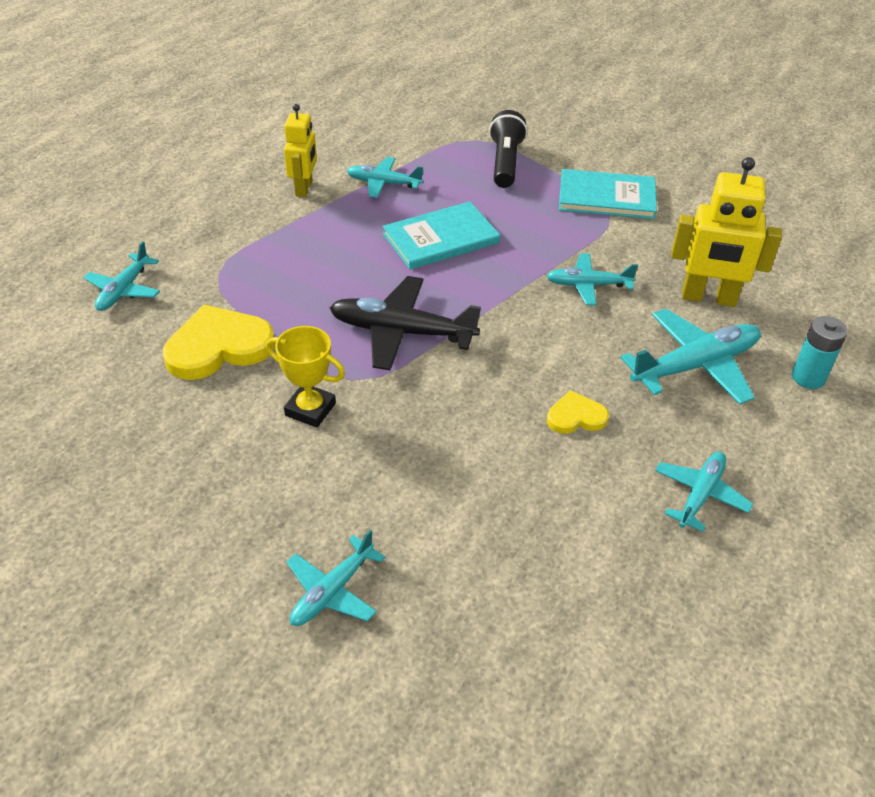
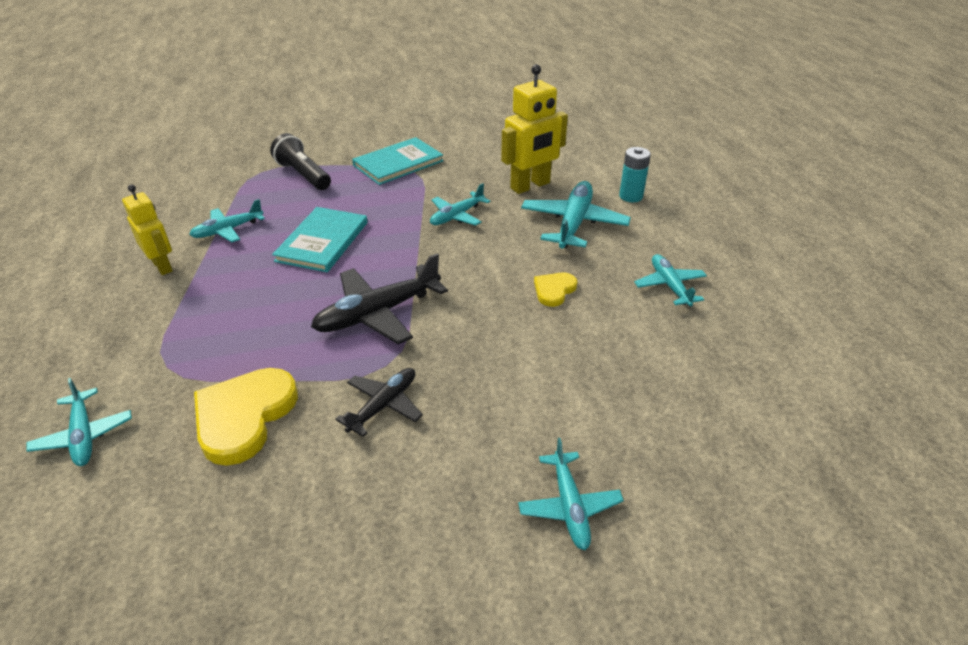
camera: 45 degrees left, 5 degrees down
yellow trophy [266,326,345,428] -> black plane [335,368,423,437]

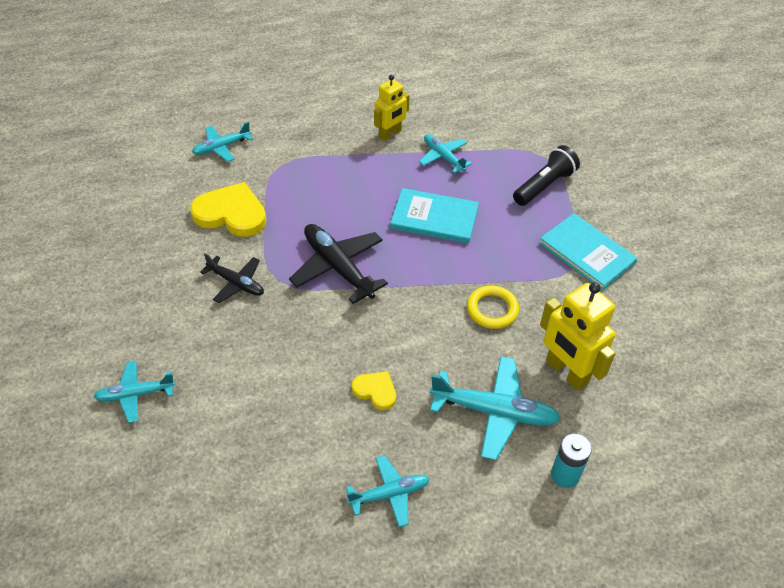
camera: 85 degrees right, 10 degrees up
turquoise plane [430,183,491,226] -> yellow ring [467,285,519,329]

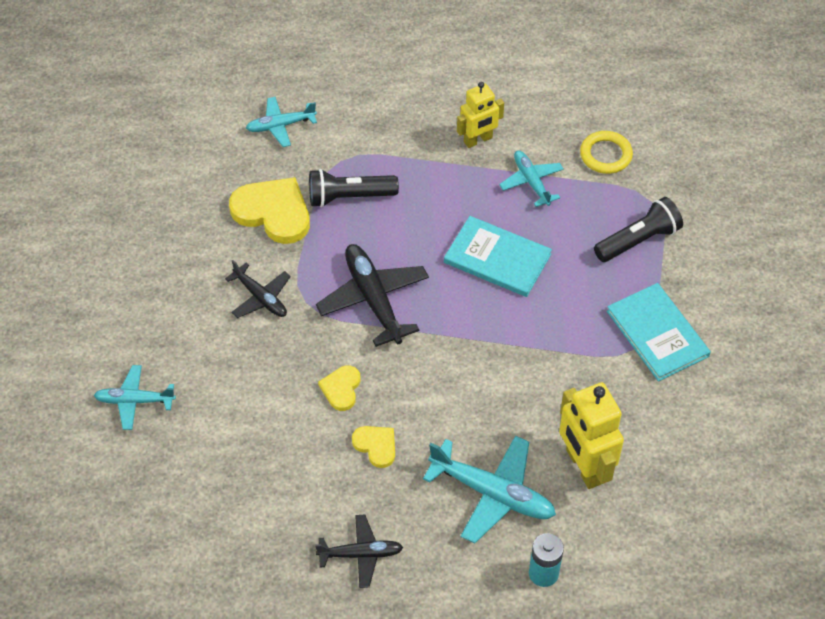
camera: 15 degrees right, 5 degrees up
turquoise plane [346,455,430,527] -> black plane [315,515,403,588]
yellow ring [467,285,519,329] -> yellow ring moved to [580,131,633,174]
none -> black flashlight [309,169,399,207]
none -> yellow heart [318,365,361,411]

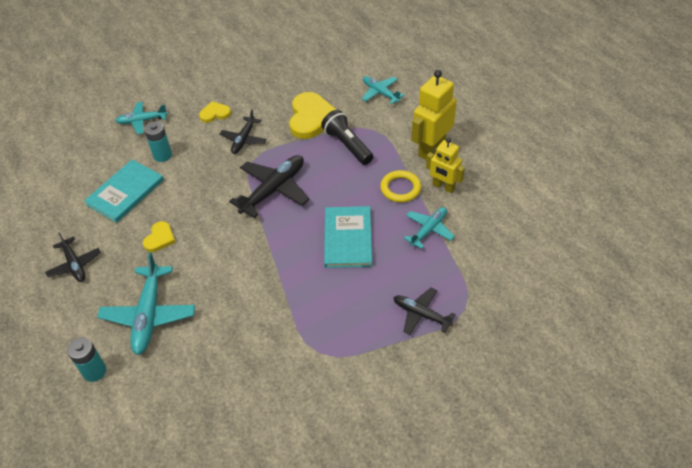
camera: 65 degrees right, 5 degrees down
turquoise plane [94,365,176,430] -> turquoise plane turned 75 degrees counterclockwise [115,102,168,134]
yellow heart [318,365,361,411] -> yellow heart moved to [199,101,231,123]
yellow robot [559,383,624,489] -> yellow robot moved to [412,70,457,160]
yellow ring [580,131,633,174] -> yellow ring moved to [380,170,421,203]
black flashlight [594,197,683,262] -> black plane [393,288,456,335]
turquoise book [607,283,711,382] -> turquoise book moved to [84,160,164,223]
none -> turquoise battery [144,121,172,162]

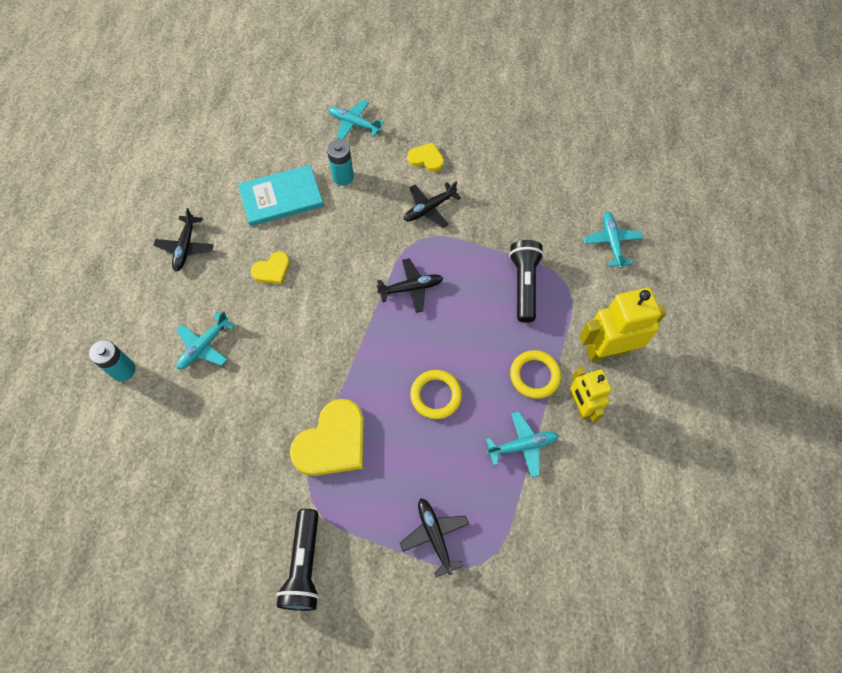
camera: 35 degrees right, 15 degrees up
turquoise plane [97,252,195,355] -> turquoise plane [177,311,235,369], size x0.61
black plane [229,155,309,218] -> black plane [377,258,443,313], size x0.61
yellow heart [289,92,337,139] -> yellow heart moved to [290,399,364,476]
turquoise book [324,206,372,268] -> yellow ring [410,370,462,419]
none -> black flashlight [276,509,319,611]

